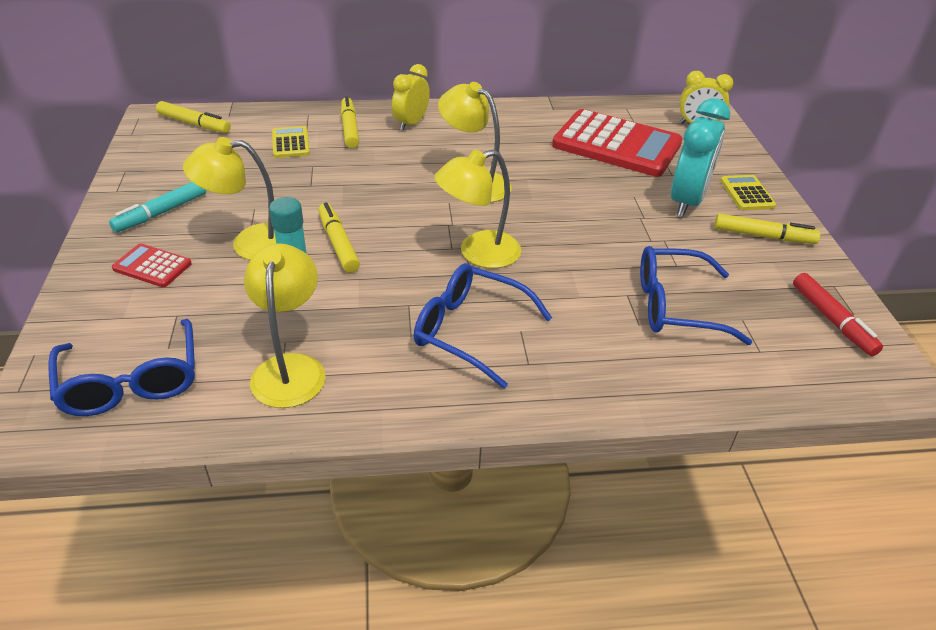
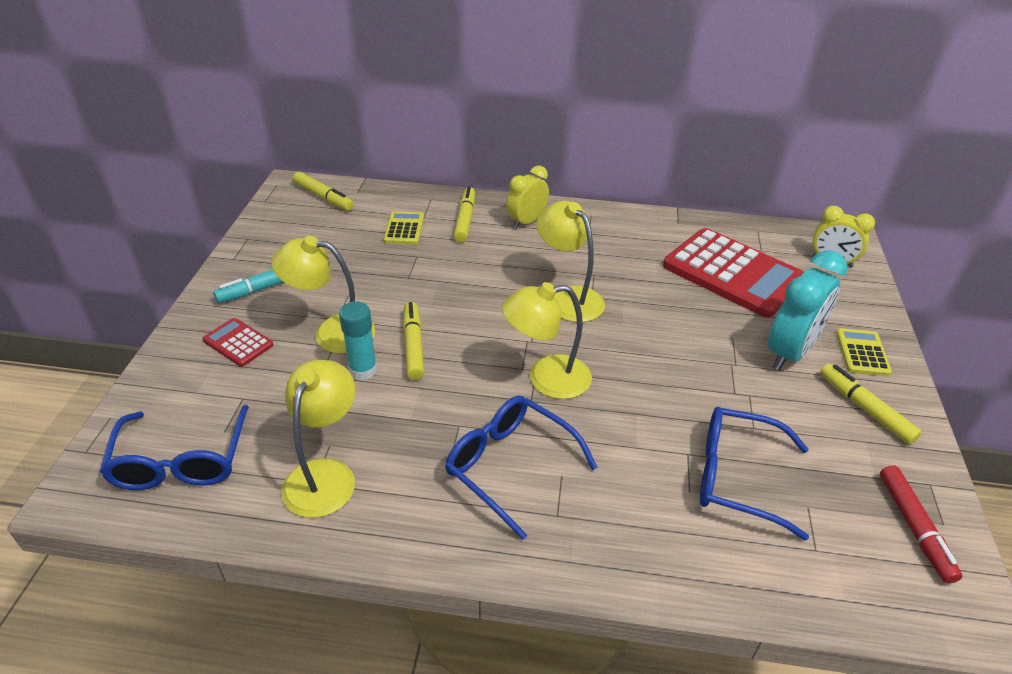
camera: 15 degrees right, 0 degrees up
yellow marker [714,214,820,244] -> yellow marker turned 150 degrees counterclockwise [820,364,922,444]

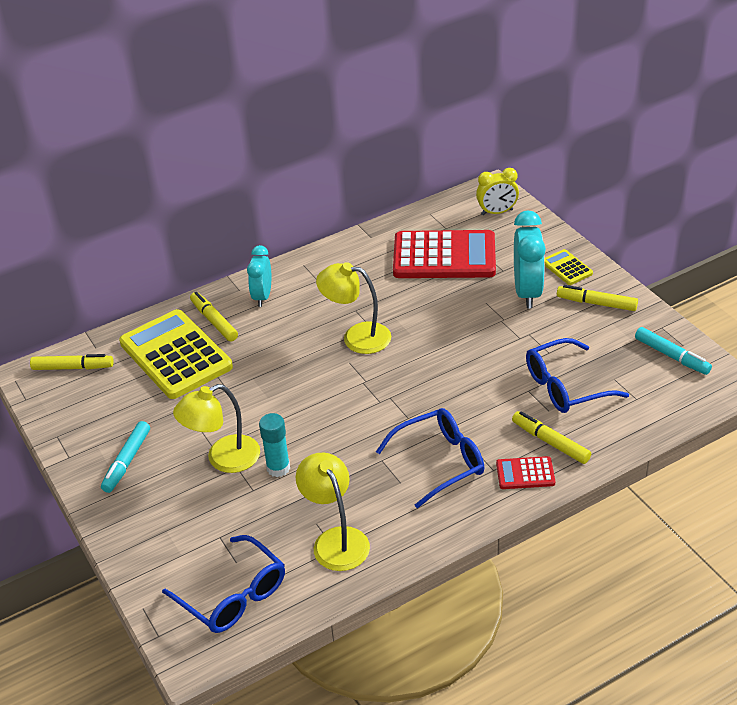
camera: 35 degrees left, 0 degrees up
red calculator [202,318,273,367] -> red calculator moved to [496,456,555,489]
yellow calculator [384,211,424,244] -> yellow calculator [119,309,233,399], size x2.22
yellow marker [403,302,424,380] -> yellow marker moved to [512,411,591,464]
blue glasses [445,396,598,540] -> blue glasses turned 150 degrees clockwise [376,408,484,508]
yellow lamp [502,282,592,399] -> none
yellow clock [506,165,549,229] -> turquoise clock [247,245,271,307]
red marker [880,465,963,584] -> turquoise marker [635,327,712,375]

